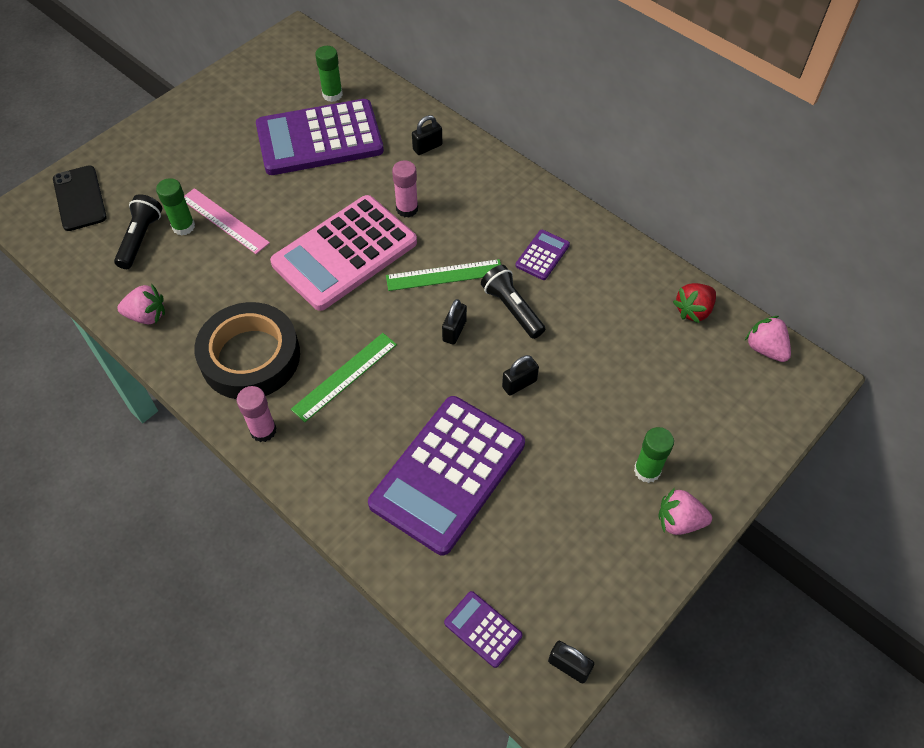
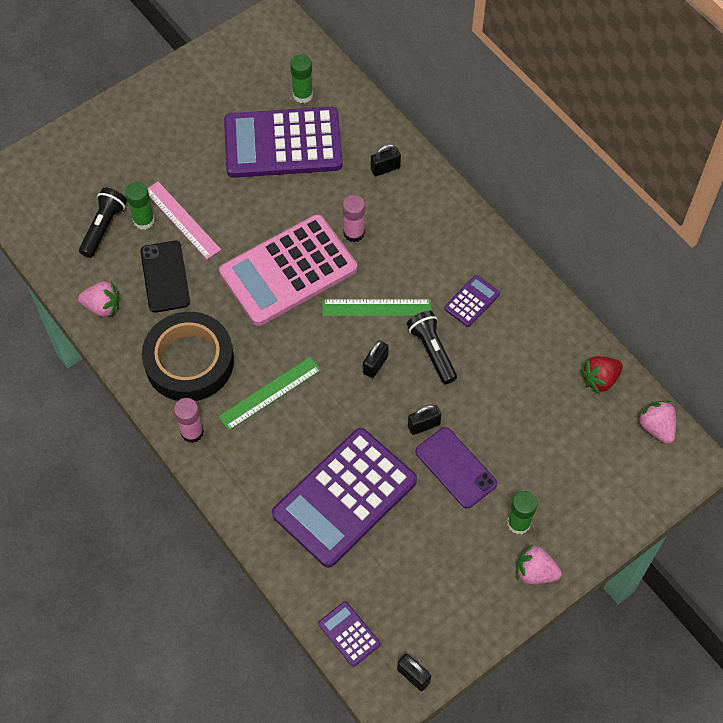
camera: 10 degrees right, 5 degrees up
black phone [53,165,107,231] -> black phone moved to [140,241,190,313]
none -> purple phone [415,427,497,509]

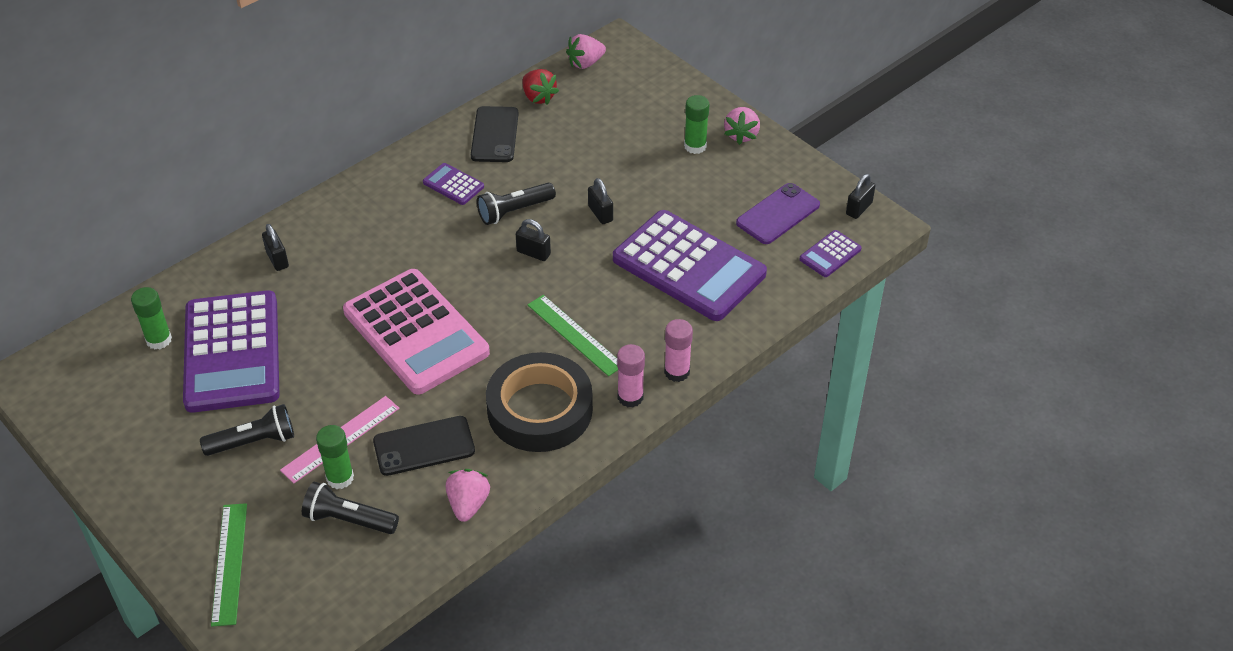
camera: 95 degrees left, 15 degrees down
green ruler [322,299,431,316] -> green ruler moved to [211,503,247,626]
pink glue stick [343,195,365,242] -> pink glue stick moved to [664,319,693,382]
purple phone [415,427,497,509] -> purple phone moved to [736,183,820,244]
none -> black flashlight [200,404,294,456]
none -> black phone [471,106,519,162]

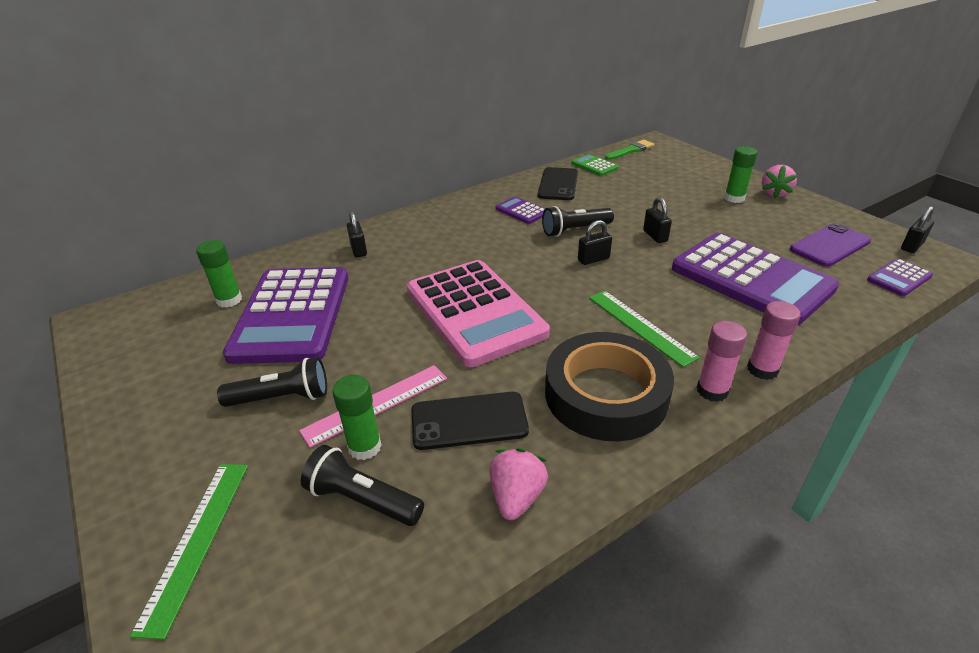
camera: 10 degrees right, 10 degrees down
black padlock [516,219,551,261] -> black padlock turned 60 degrees counterclockwise [578,220,612,265]
red strawberry [522,69,559,105] -> green calculator [571,154,618,176]
pink strawberry [566,34,606,69] -> green brush [605,140,655,160]

